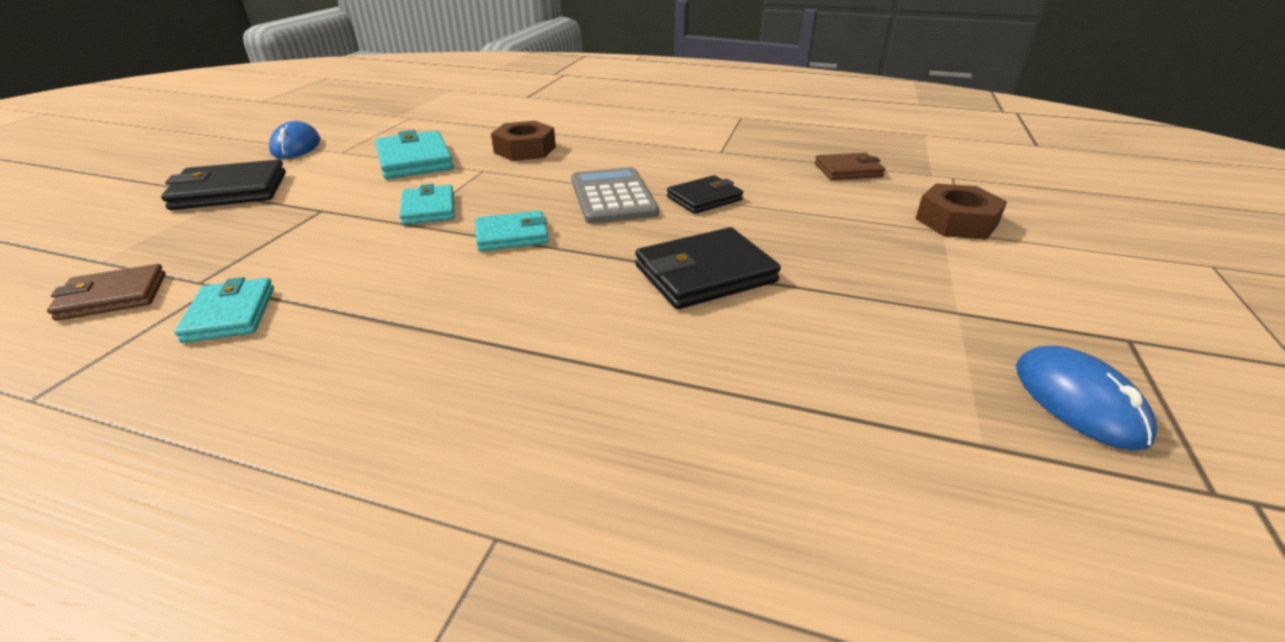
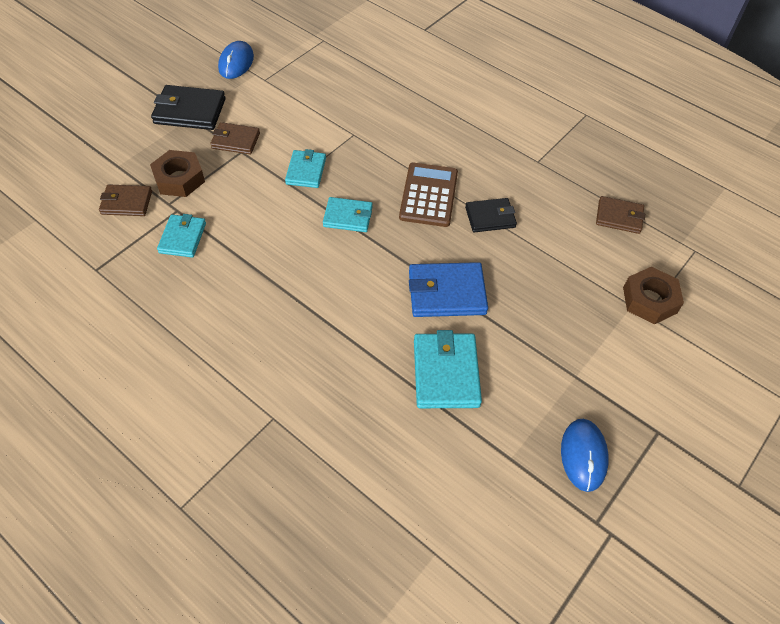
camera: 20 degrees right, 20 degrees up
turquoise wallet [375,130,454,179] -> turquoise wallet moved to [414,330,482,408]
brown nut [491,121,556,161] -> brown nut moved to [150,150,205,197]
grey calculator [571,167,659,224] -> brown calculator [399,163,458,227]
black wallet [635,227,781,309] -> blue wallet [409,262,488,317]
none -> brown wallet [210,122,260,154]

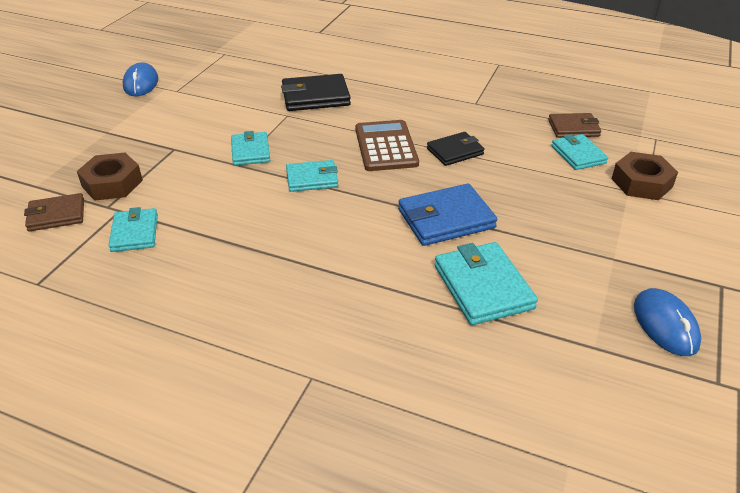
camera: 15 degrees left, 15 degrees down
black wallet [151,85,226,130] -> black wallet moved to [281,74,351,111]
brown wallet [210,122,260,154] -> none
none -> turquoise wallet [551,134,608,170]

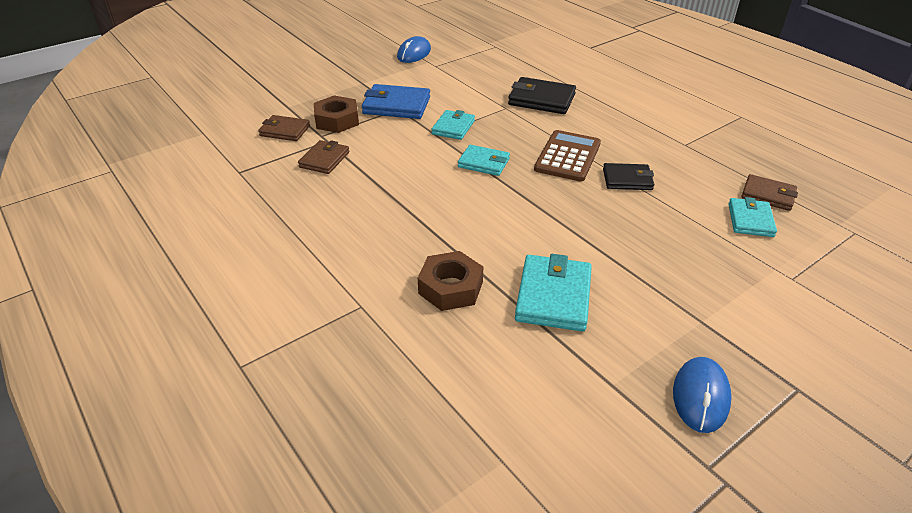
camera: 30 degrees right, 0 degrees up
turquoise wallet [108,207,158,252] -> brown wallet [298,140,349,174]
blue wallet [398,184,497,246] -> blue wallet moved to [362,84,430,119]
brown nut [611,152,678,200] -> brown nut moved to [418,251,483,311]

